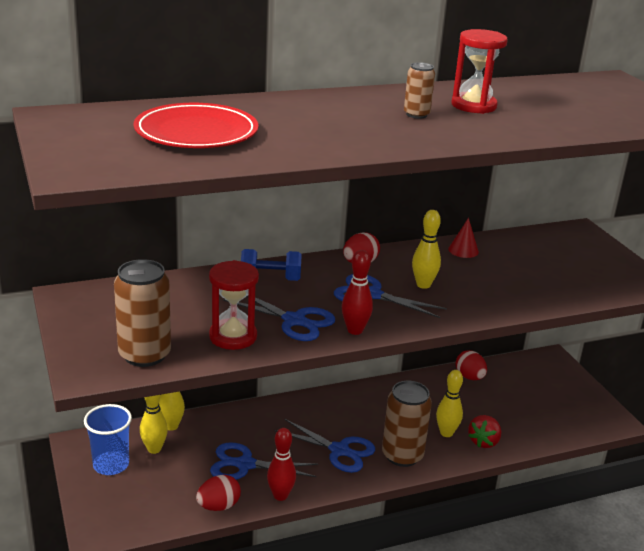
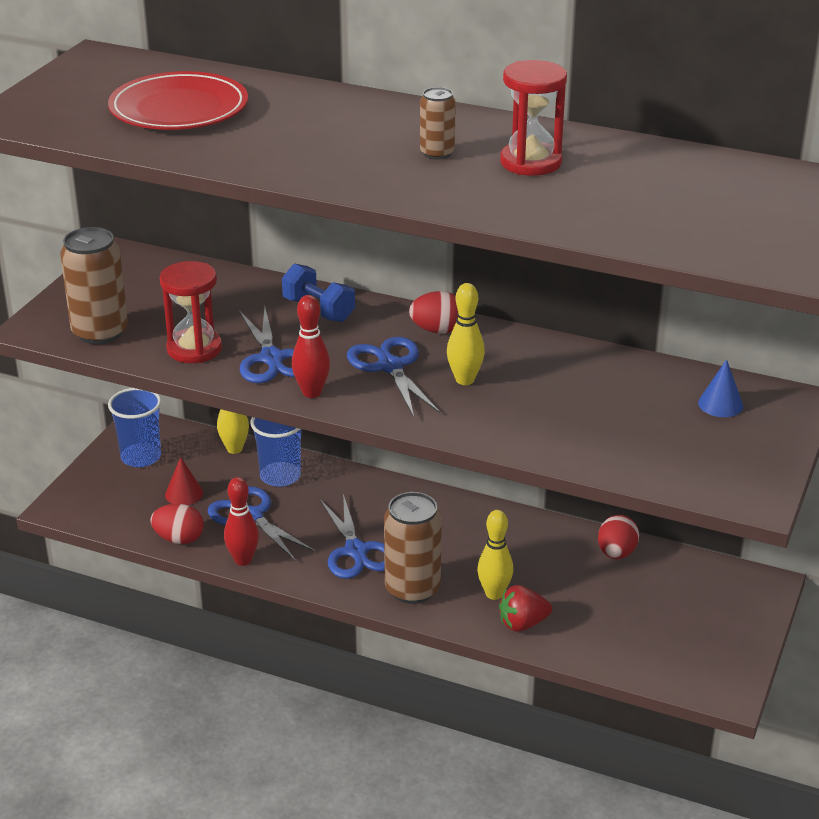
camera: 45 degrees right, 5 degrees up
yellow bowling pin [140,395,168,454] -> none
red cone [448,218,479,258] -> red cone moved to [165,457,203,505]
none -> blue cup [250,417,302,487]
none -> blue cone [698,359,743,417]

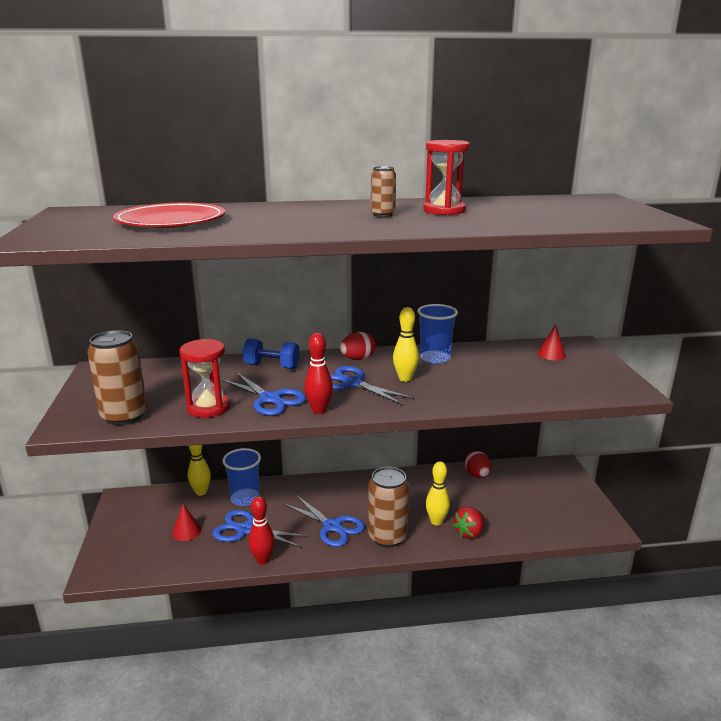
camera: 30 degrees left, 10 degrees down
blue cup [108,388,162,467] -> blue cup moved to [417,304,458,364]
red egg [150,504,204,544] -> none
blue cone [698,359,743,417] -> red cone [537,324,566,360]

